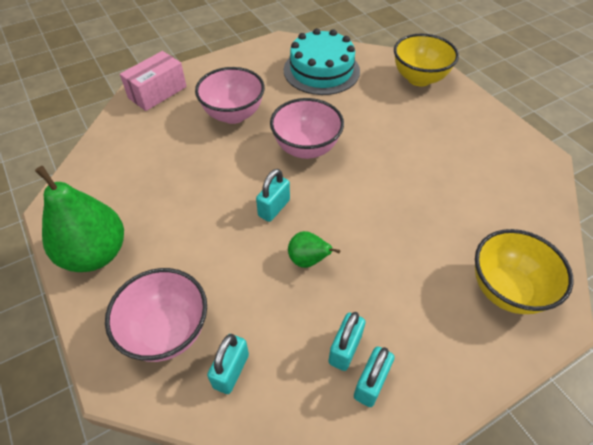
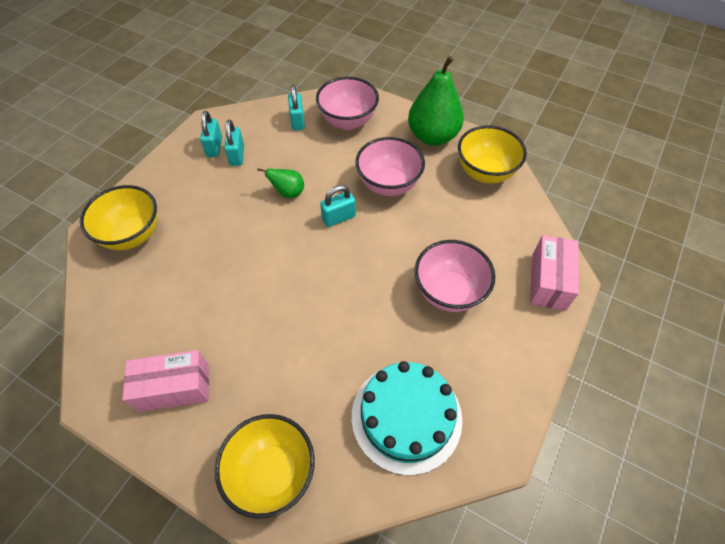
camera: 150 degrees right, 5 degrees up
turquoise padlock [256,169,290,222] -> turquoise padlock turned 60 degrees clockwise [320,185,356,227]
pink bowl [270,98,344,159] -> pink bowl moved to [355,137,425,196]
none -> pink box [122,350,209,412]
none -> yellow bowl [458,125,527,183]

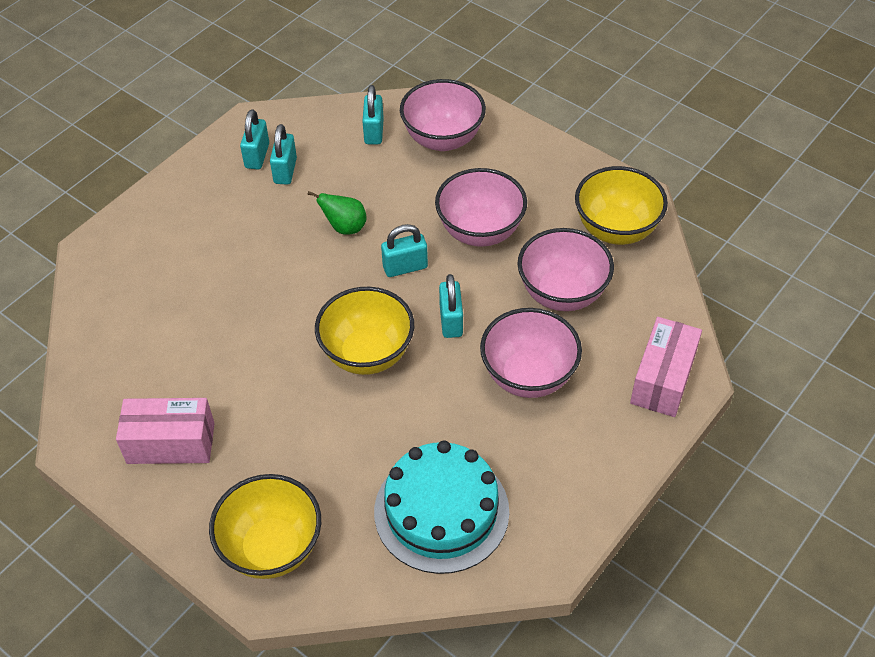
camera: 10 degrees right, 5 degrees down
yellow bowl [80,185,157,250] -> yellow bowl moved to [315,287,414,375]
green pear [408,56,464,146] -> none
none -> turquoise padlock [439,274,463,338]
none -> pink bowl [518,228,614,311]

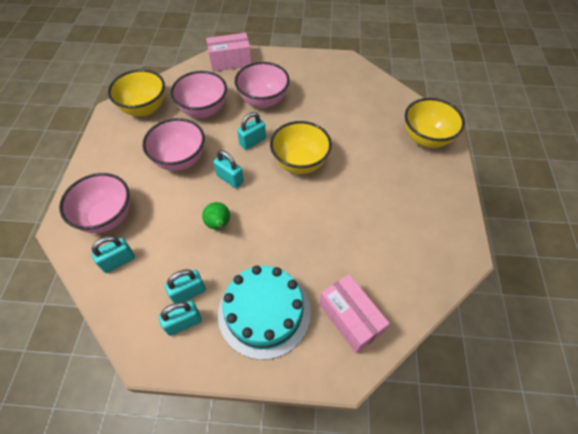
camera: 125 degrees left, 5 degrees up
pink box [116,398,215,464] -> pink box moved to [319,274,390,353]
turquoise cake [374,440,509,574] -> turquoise cake moved to [218,265,311,360]

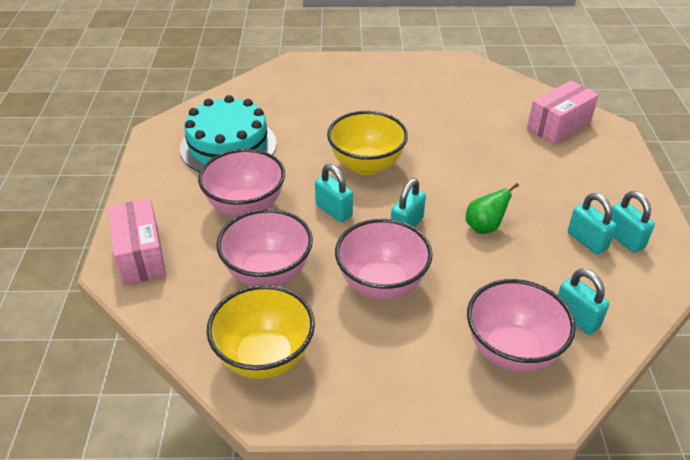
camera: 95 degrees left, 15 degrees down
turquoise cake [218,265,311,360] -> turquoise cake moved to [180,95,277,172]
yellow bowl [405,98,465,148] -> none

